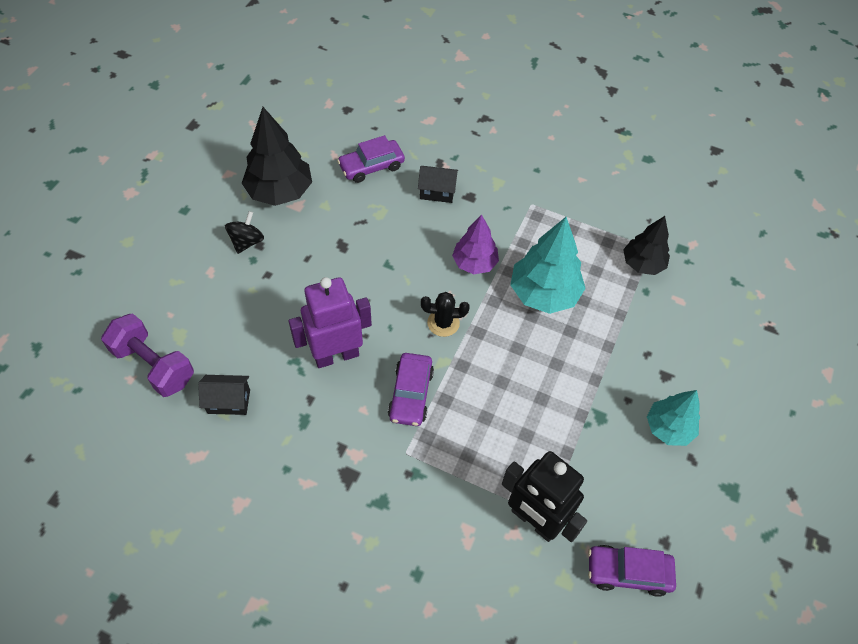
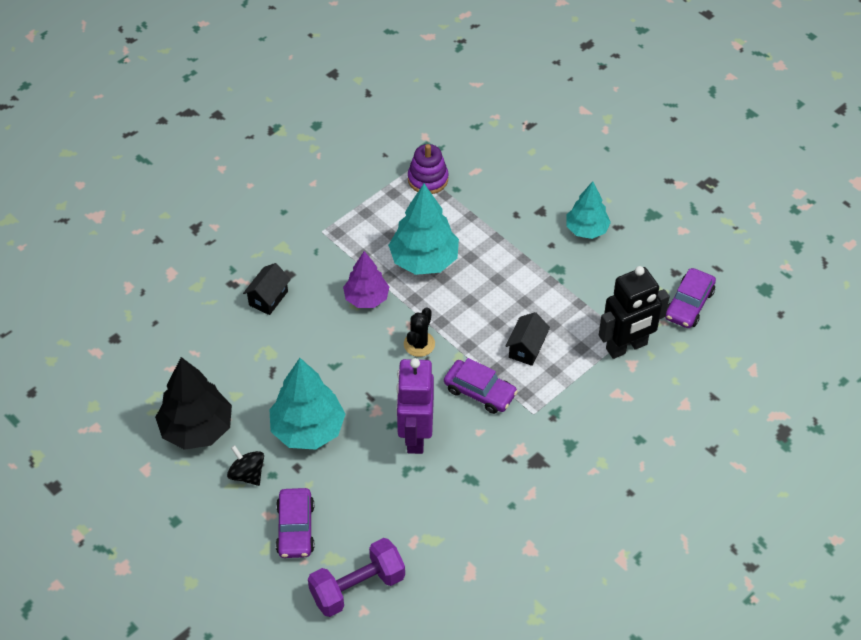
camera: 65 degrees left, 5 degrees down
black house [198,375,250,415] -> black house moved to [506,312,550,366]
purple car [337,135,405,183] -> purple car moved to [276,488,314,558]
black tree [623,216,670,275] -> purple stacking toy [408,144,449,194]
none -> turquoise tree [269,358,346,450]

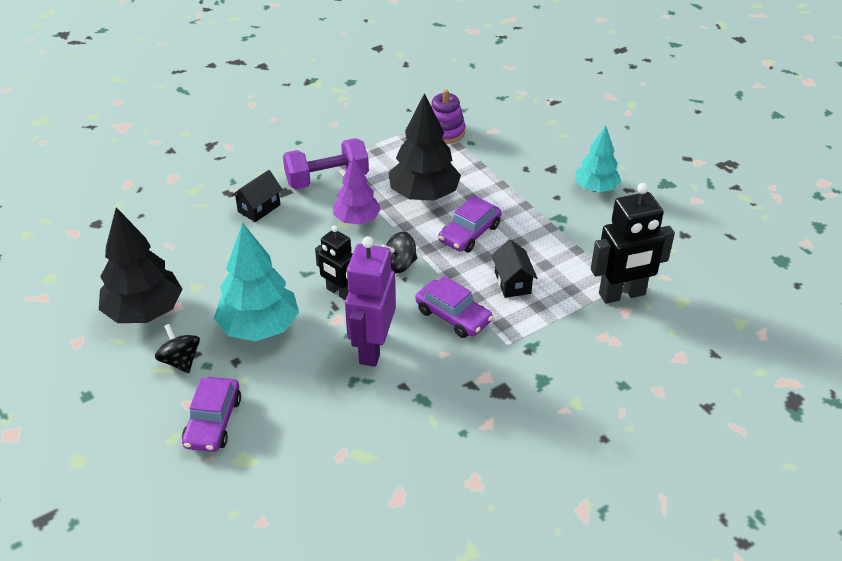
camera: 10 degrees right, 10 degrees down
purple dumbbell [308,538,405,617] -> purple dumbbell moved to [283,138,369,189]
turquoise tree [388,184,459,275] -> black tree [389,93,461,200]
black cactus [404,307,435,357] -> black spinning top [381,232,417,274]
black house [506,312,550,366] -> black house turned 45 degrees counterclockwise [492,239,538,298]
purple car [665,268,716,328] -> purple car moved to [439,196,502,252]
none -> black robot [315,226,352,300]

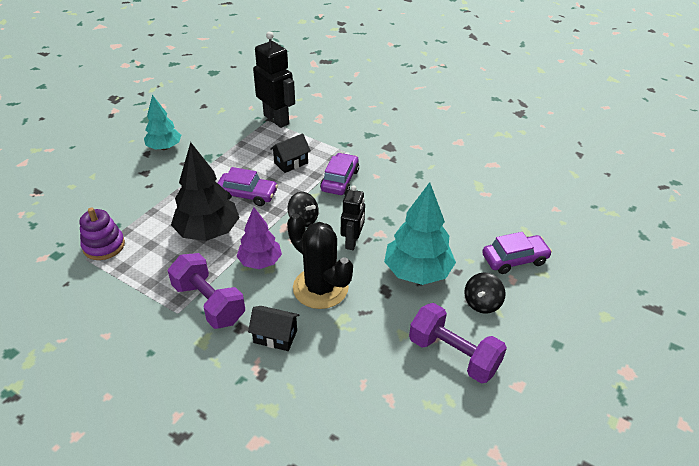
camera: 115 degrees left, 0 degrees up
black tree [99,207,182,323] -> purple dumbbell [409,303,507,383]
purple robot [345,236,396,367] -> none
none -> black cactus [287,214,353,309]

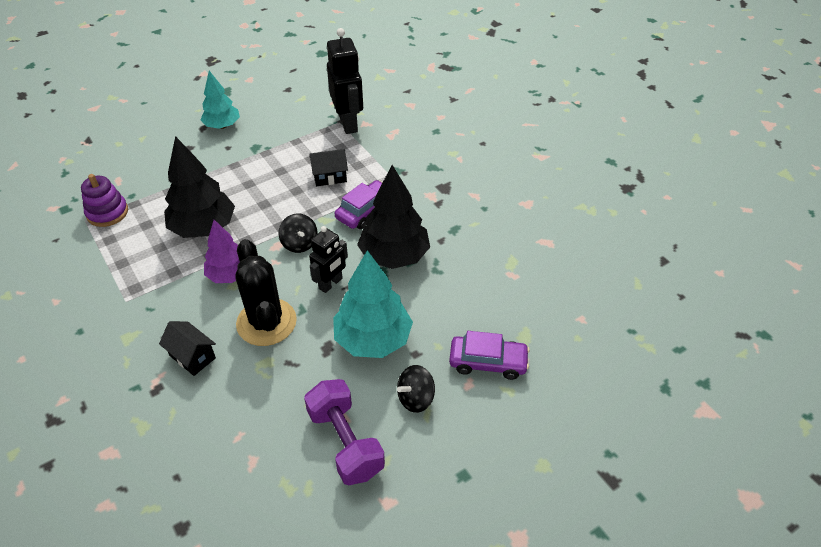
camera: 25 degrees right, 5 degrees up
purple dumbbell [168,253,245,329] -> none
purple car [218,167,278,206] -> none
none -> black tree [357,165,430,269]

